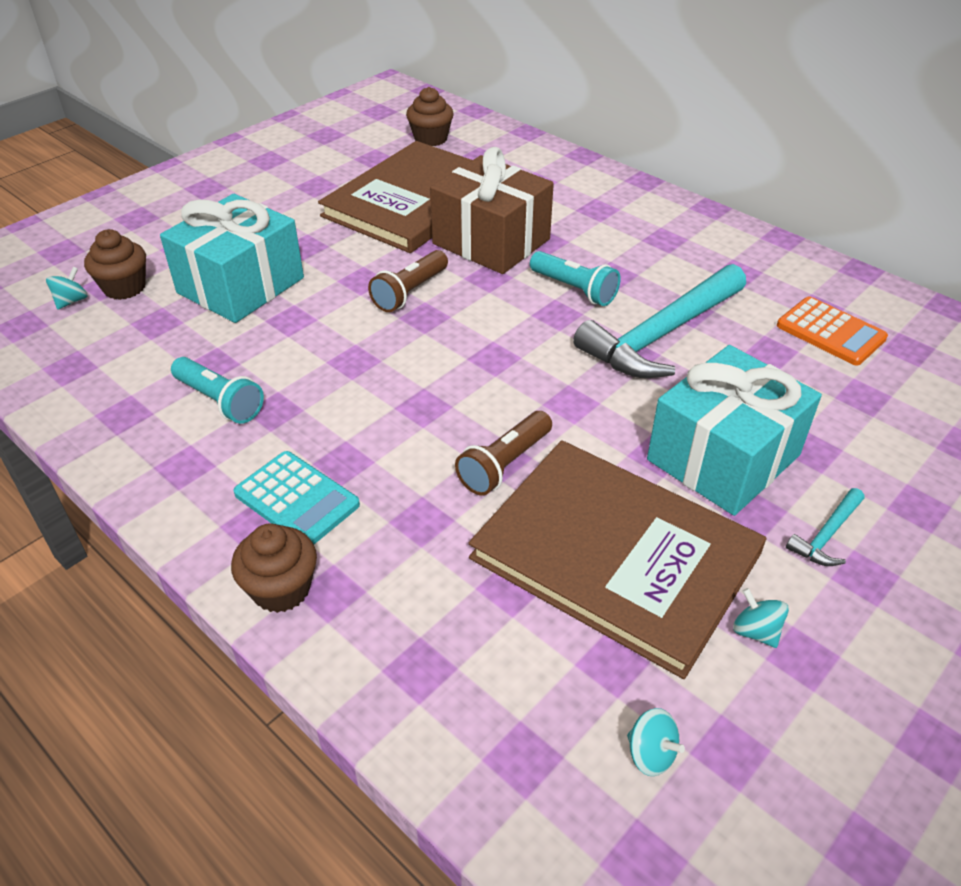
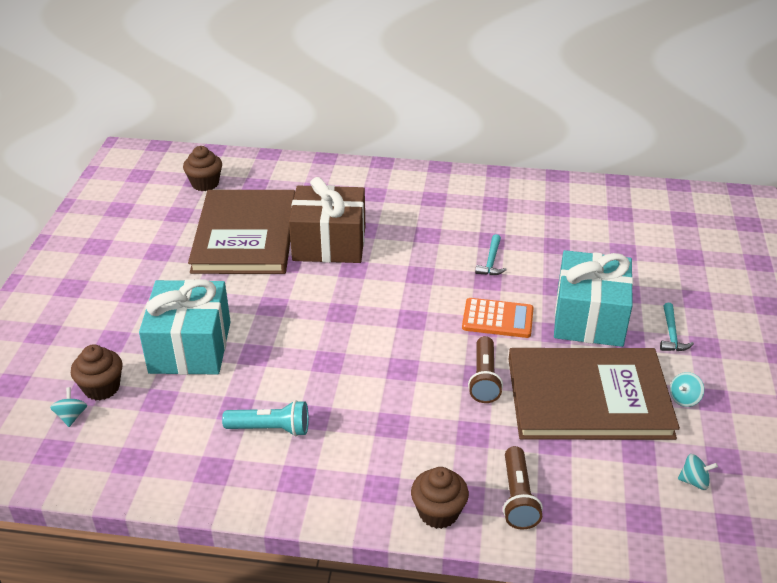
camera: 35 degrees left, 5 degrees down
turquoise calculator [233,451,360,544] -> none
brown flashlight [368,250,448,312] -> brown flashlight moved to [503,446,543,530]
turquoise flashlight [530,251,621,306] -> none
turquoise hammer [573,264,746,378] -> turquoise hammer [475,234,507,275], size x0.43
turquoise spinning top [733,588,789,648] -> turquoise spinning top turned 60 degrees counterclockwise [670,372,704,407]
orange calculator [777,296,888,366] -> orange calculator moved to [462,298,534,338]

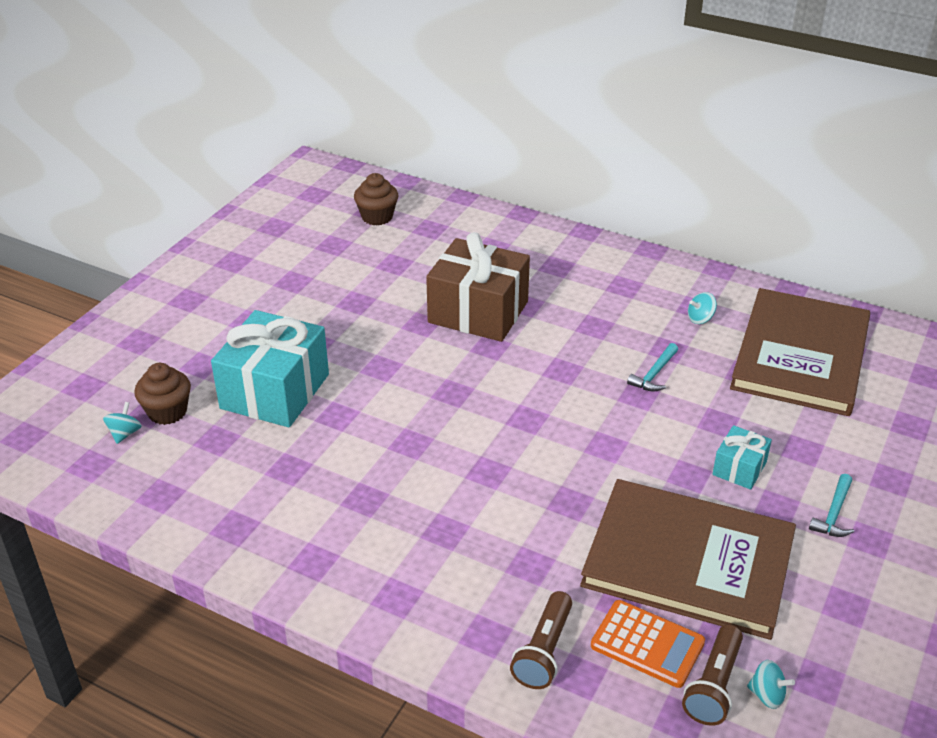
camera: 20 degrees right, 0 degrees up
brown book [188,190,295,274] -> brown book moved to [730,288,870,416]
turquoise flashlight [222,400,309,437] -> none
brown cupcake [411,467,469,529] -> none
orange calculator [462,298,534,338] -> orange calculator moved to [591,600,705,688]
brown flashlight [468,336,503,403] -> brown flashlight moved to [682,624,743,726]
turquoise gift [554,250,633,347] -> turquoise gift [712,425,772,490], size x0.48
turquoise spinning top [670,372,704,407] -> turquoise spinning top moved to [688,292,717,324]

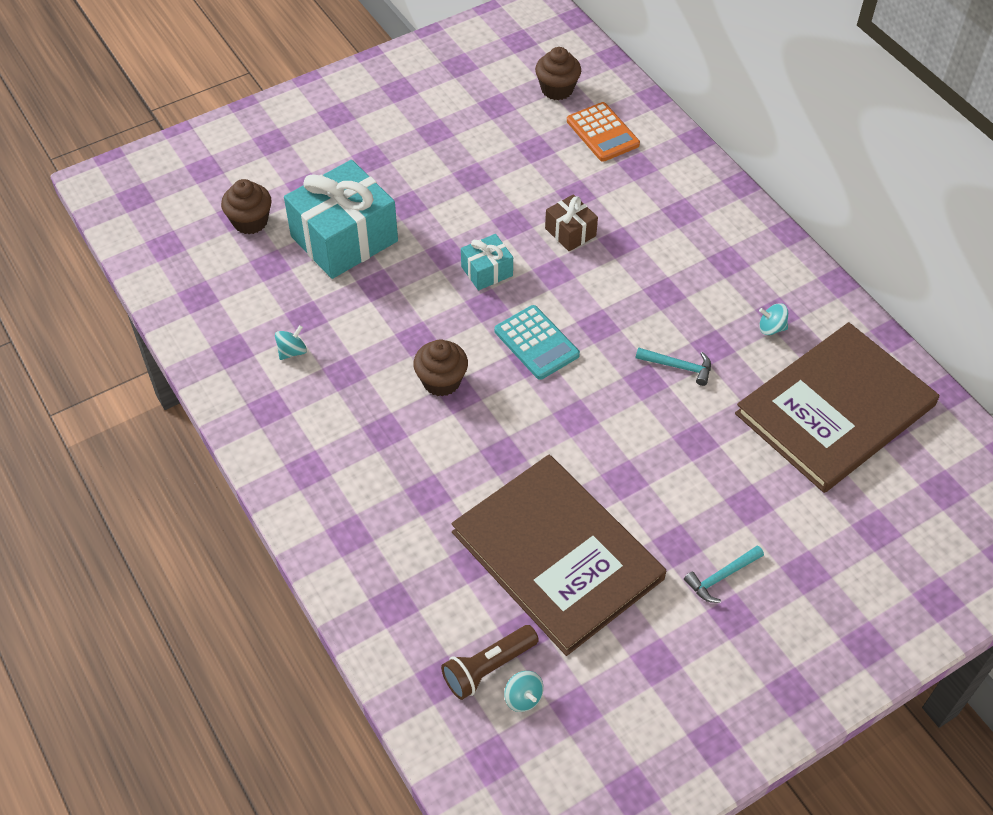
camera: 30 degrees right, 15 degrees up
turquoise spinning top [103,402,142,444] -> turquoise spinning top moved to [275,325,307,360]
brown gift [426,232,530,342] -> brown gift [545,194,598,251], size x0.48
brown flashlight [510,591,572,689] -> none
orange calculator [591,600,705,688] -> orange calculator moved to [567,102,640,162]
turquoise hammer [627,343,678,391] -> turquoise hammer turned 135 degrees counterclockwise [636,347,711,386]
turquoise gift [712,425,772,490] -> turquoise gift moved to [461,234,513,290]
none -> brown cupcake [413,339,468,396]
none -> turquoise calculator [495,305,580,380]

